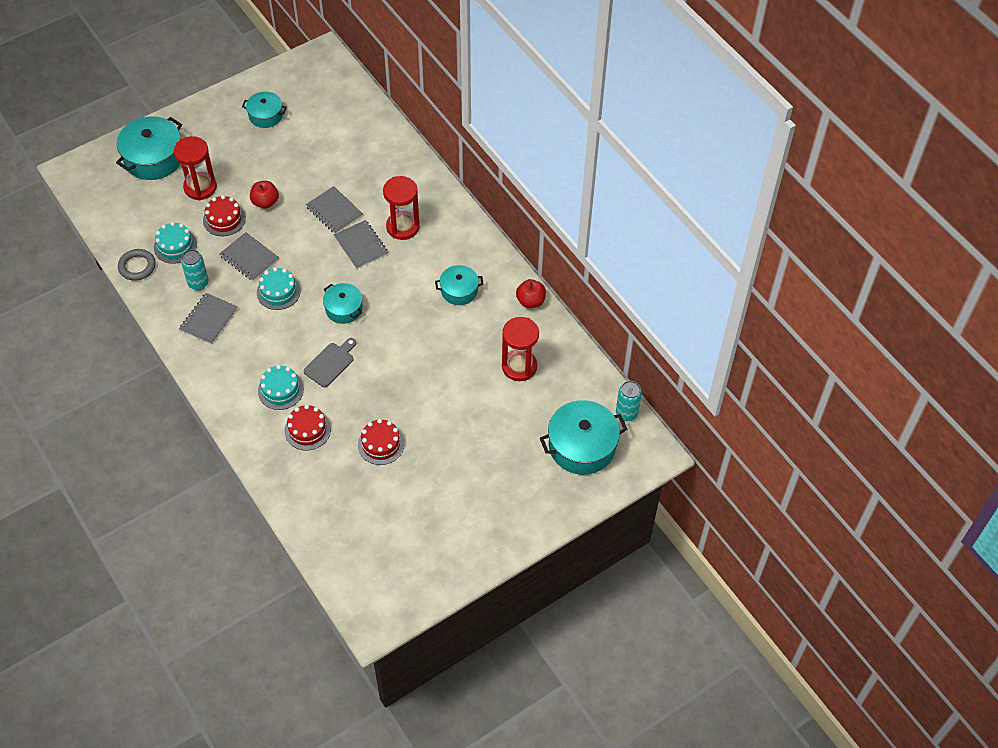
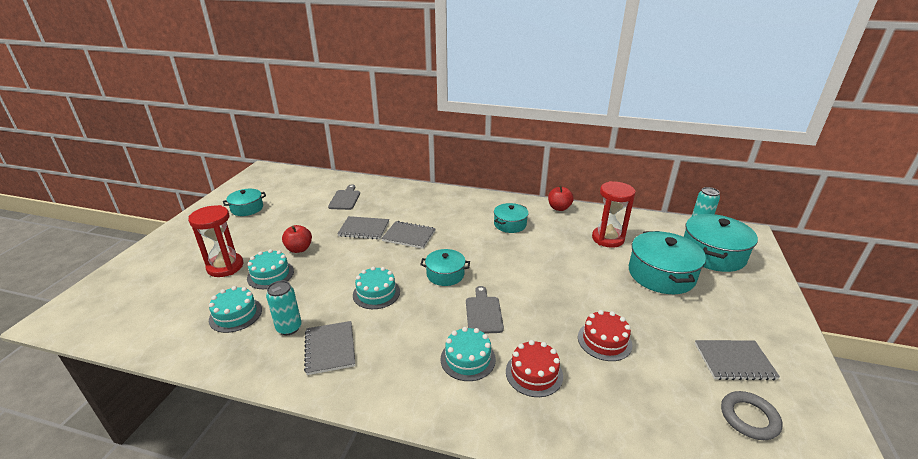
camera: 40 degrees left, 25 degrees down
turquoise pot [116,116,182,180] -> turquoise pot moved to [629,231,706,294]
grey ring [118,249,156,281] -> grey ring moved to [721,391,782,440]
red cake [203,195,246,236] -> turquoise cake [247,249,294,289]
grey notebook [219,232,279,281] -> grey notebook moved to [695,340,780,380]
red hourglass [383,176,420,240] -> none
none -> grey cutting board [328,185,360,210]

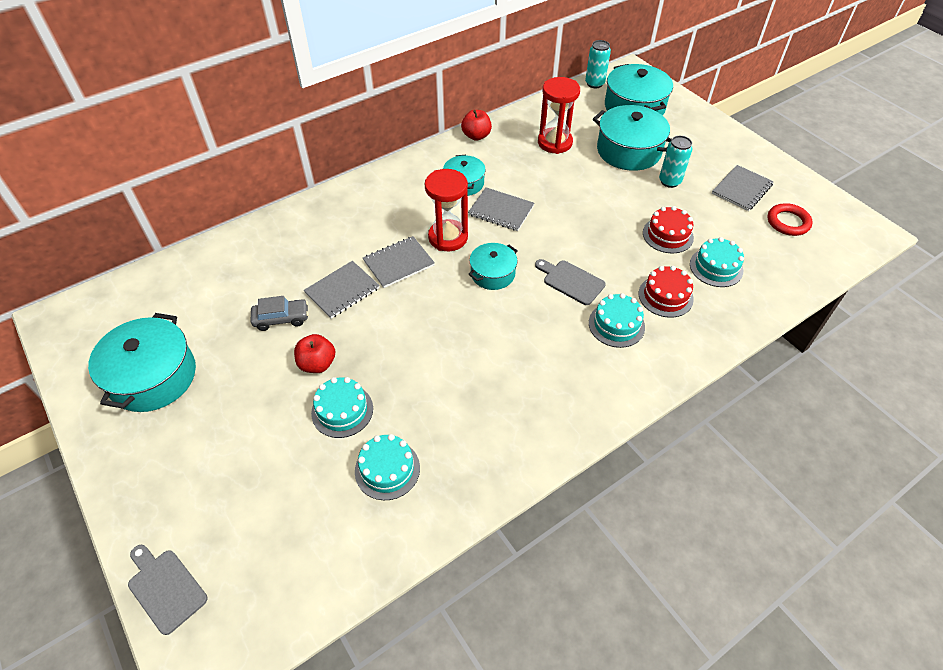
camera: 50 degrees left, 20 degrees up
red hourglass [188,205,243,277] -> red hourglass moved to [425,169,468,251]
turquoise pot [223,189,266,216] -> turquoise pot [88,313,196,412], size x1.70
turquoise can [266,280,302,335] -> turquoise can moved to [659,136,692,188]
grey notebook [304,321,355,375] -> grey notebook moved to [468,187,534,231]
grey cutting board [328,185,360,210] -> grey cutting board moved to [128,545,207,635]
turquoise cake [353,266,400,309] -> turquoise cake moved to [690,237,744,287]
grey ring [721,391,782,440] -> red ring [768,203,813,236]
none -> grey car [250,296,309,331]

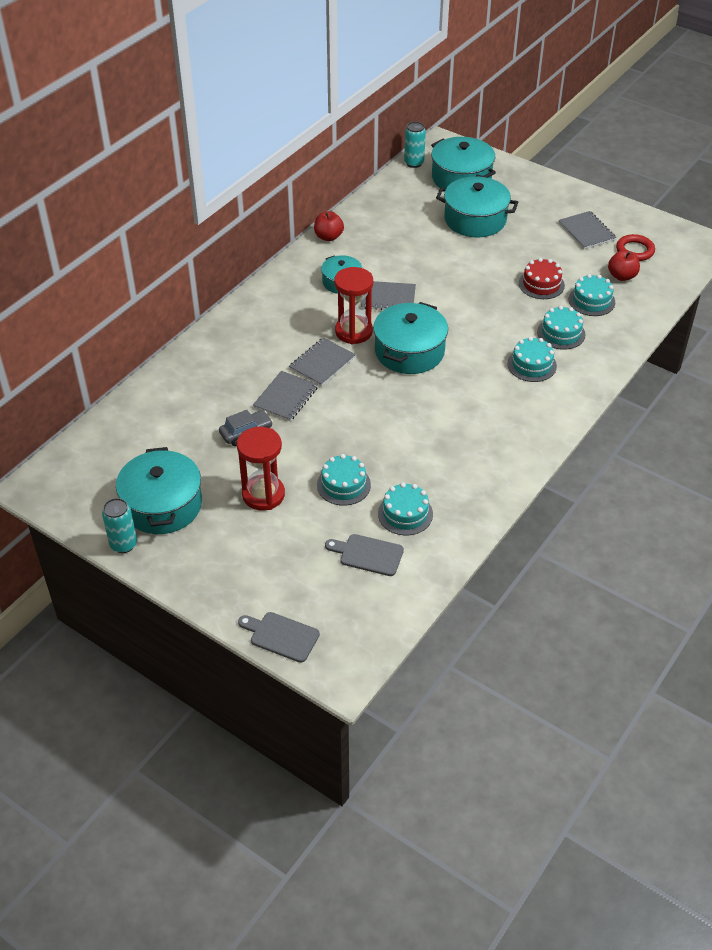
camera: 20 degrees left, 5 degrees down
red apple [294,334,335,373] -> red apple moved to [608,250,640,281]
turquoise pot [469,243,518,290] -> turquoise pot [373,302,448,374], size x1.70
grey cutting board [535,259,606,305] -> grey cutting board moved to [325,534,404,576]
red hourglass [538,77,580,154] -> red hourglass moved to [237,427,285,510]
red cake [639,266,694,318] -> turquoise cake [537,306,585,350]
turquoise can [659,136,692,188] -> turquoise can moved to [102,498,137,553]
grey notebook [712,165,774,211] -> grey notebook turned 45 degrees counterclockwise [558,211,616,249]

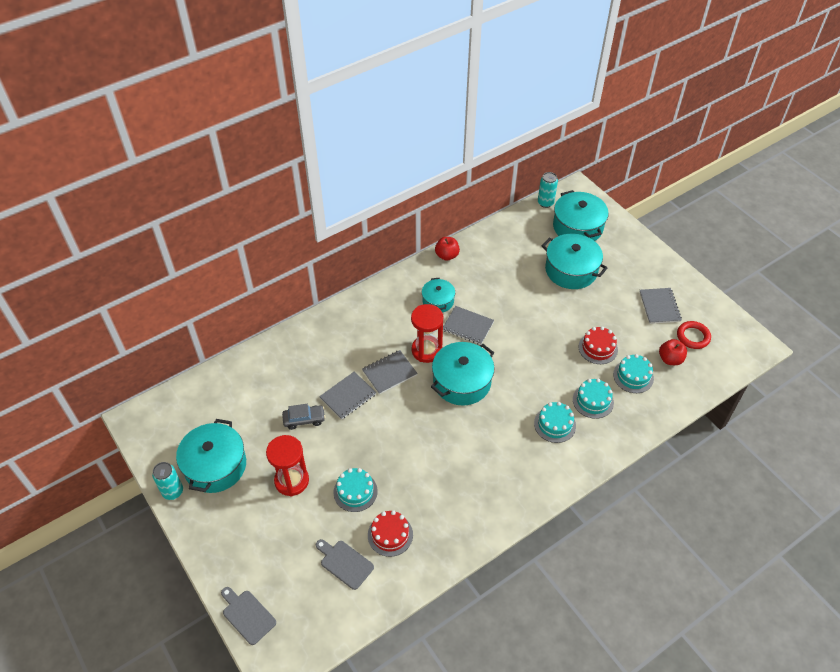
camera: 20 degrees right, 5 degrees up
turquoise cake [378,483,433,535] -> red cake [368,510,413,557]

